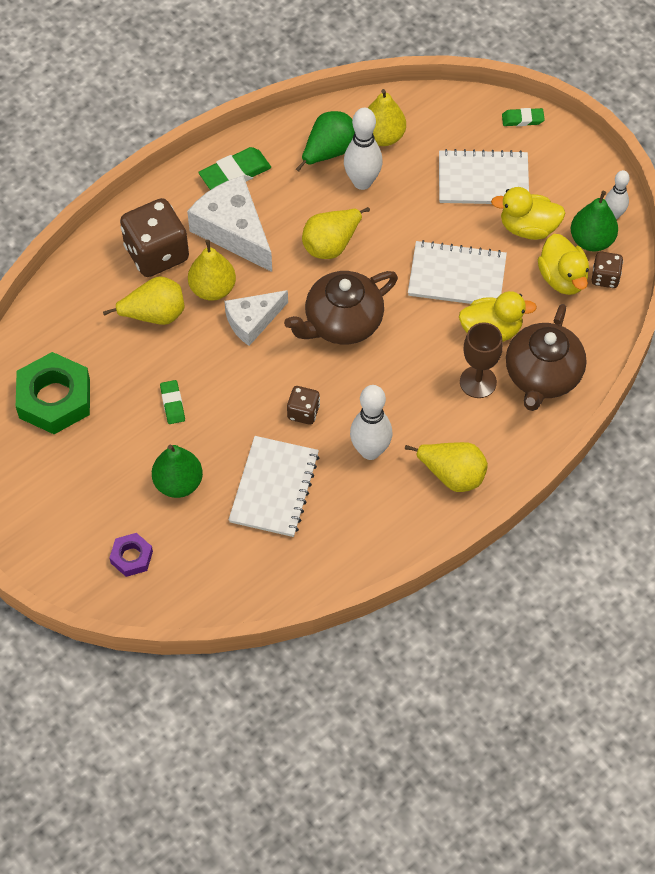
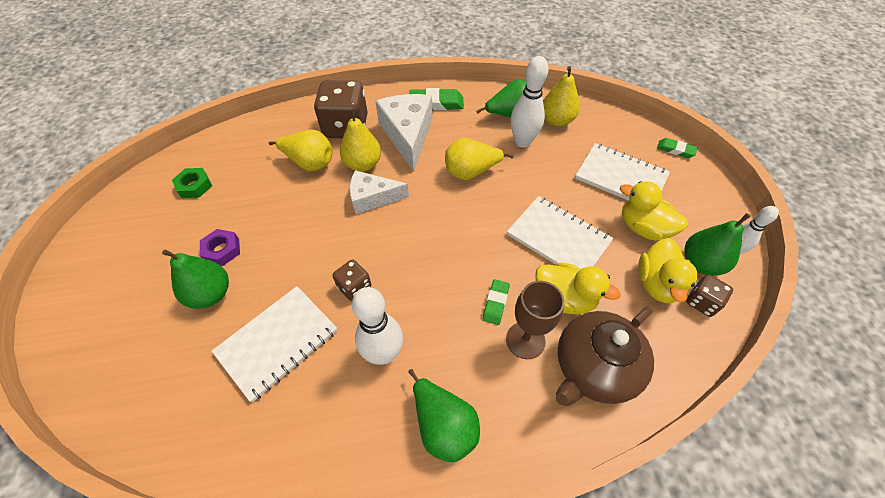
camera: 30 degrees right, 5 degrees down
green nut [16,352,90,434] -> green nut [172,168,212,198], size x0.51
purple nut [109,533,153,577] -> purple nut moved to [200,229,240,266]
green eraser [160,380,185,424] -> green eraser moved to [483,279,510,325]
brown teapot [284,271,398,345] -> none
yellow pear [405,442,488,492] -> green pear [408,369,480,462]

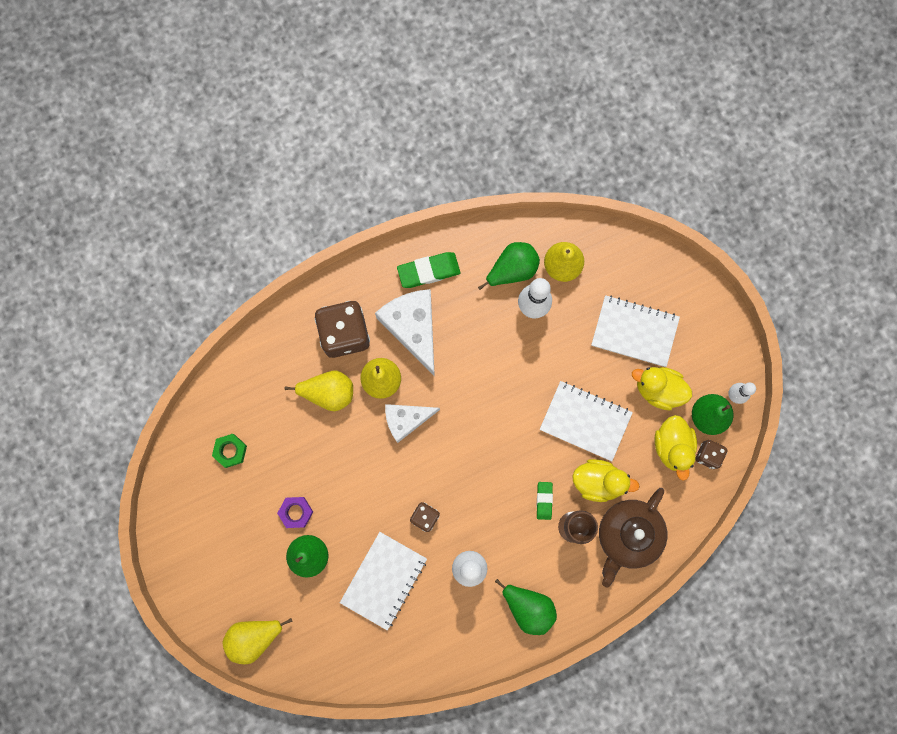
camera: 15 degrees left, 25 degrees up
yellow pear [445,138,514,180] -> yellow pear moved to [222,618,292,664]
green eraser [657,138,697,158] -> none

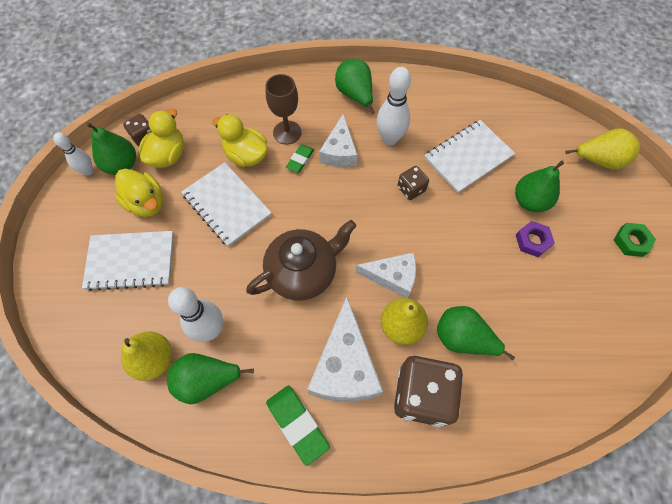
camera: 155 degrees left, 15 degrees down
green nut [212,434,247,468] -> green nut moved to [614,223,656,257]
yellow pear [284,371,353,411] -> green pear [437,306,515,360]
green eraser [397,252,460,288] -> green eraser turned 45 degrees clockwise [266,385,330,466]
white notebook [591,295,680,367] -> white notebook turned 45 degrees counterclockwise [82,231,174,291]
brown teapot [599,488,667,588] -> brown teapot moved to [246,220,356,300]
none -> white cheese [319,114,357,167]

